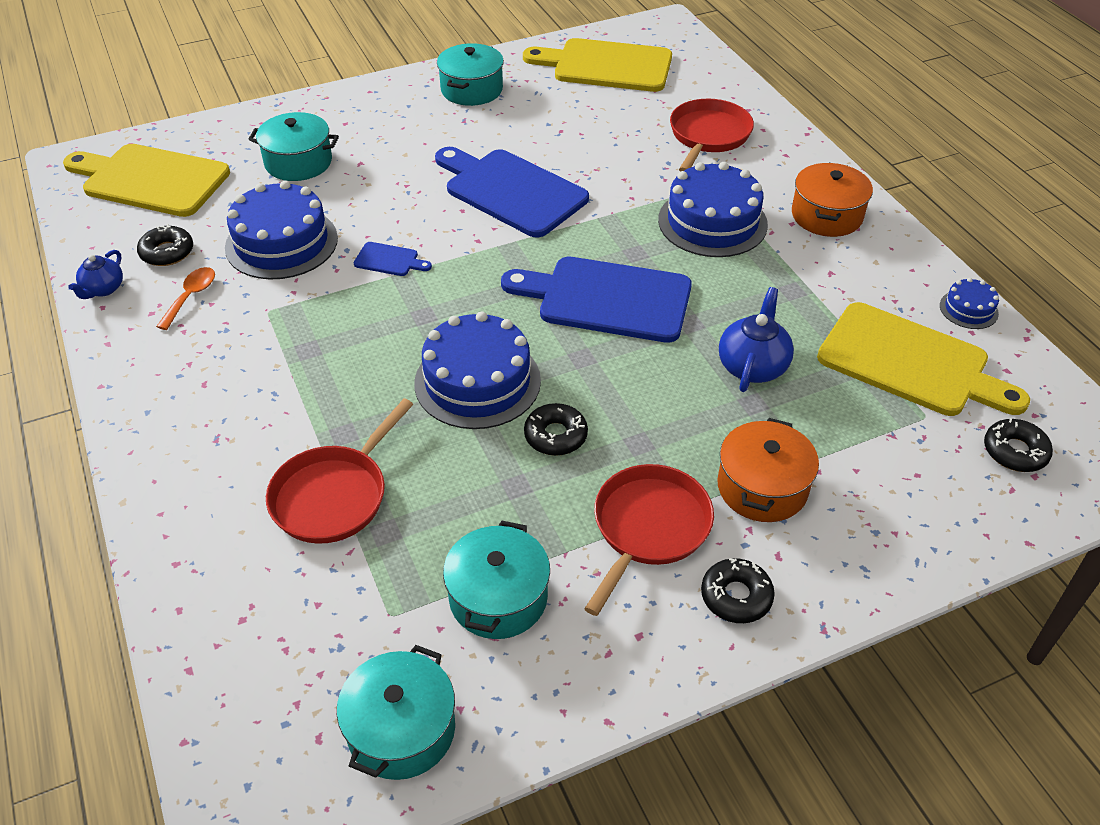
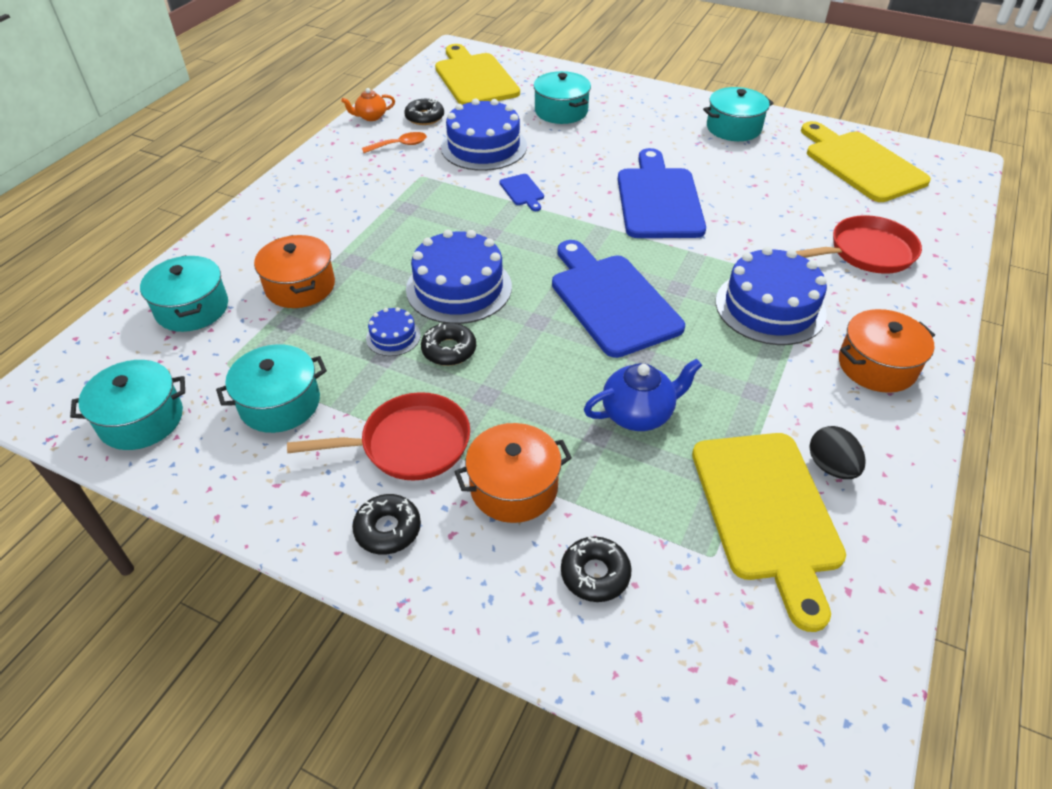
camera: 50 degrees right, 0 degrees up
blue teapot [68,250,123,299] -> orange teapot [341,88,395,121]
red pan [266,398,413,544] -> orange pot [254,235,335,308]
blue cake [940,278,999,329] -> blue cake moved to [366,307,420,356]
black donut [984,418,1053,472] -> black donut moved to [561,536,632,602]
none -> turquoise pot [140,255,228,332]
none -> black egg [810,426,866,479]

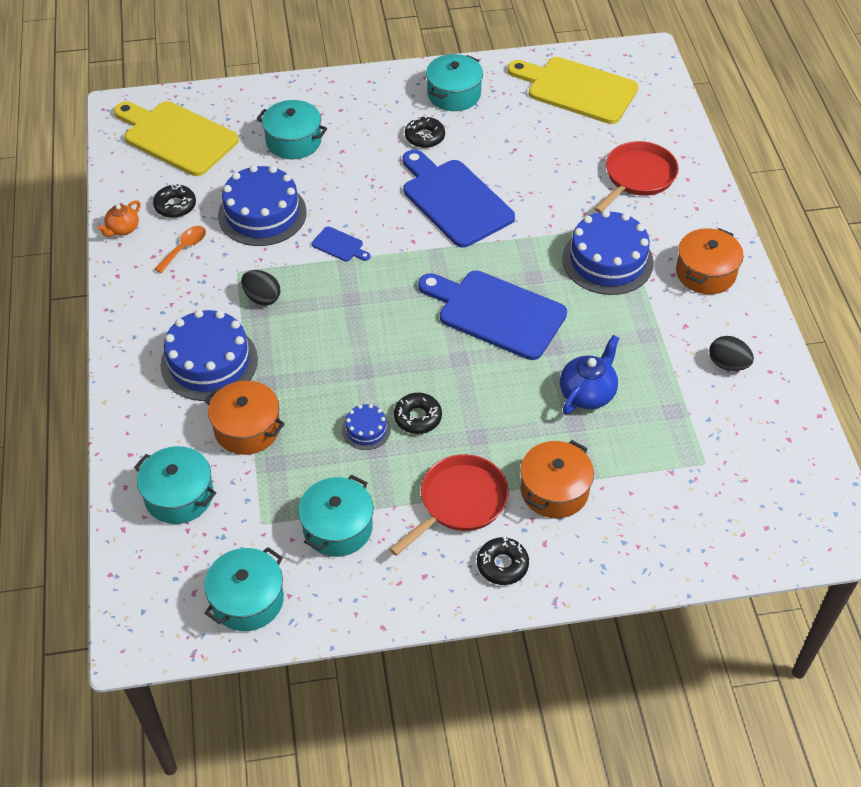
camera: 35 degrees left, 5 degrees up
blue cake [406,230,512,324] -> blue cake moved to [160,310,258,401]
black donut [561,536,632,602] -> black donut moved to [405,116,445,148]
yellow cutting board [692,433,846,632] -> none
none -> black egg [241,270,280,306]

